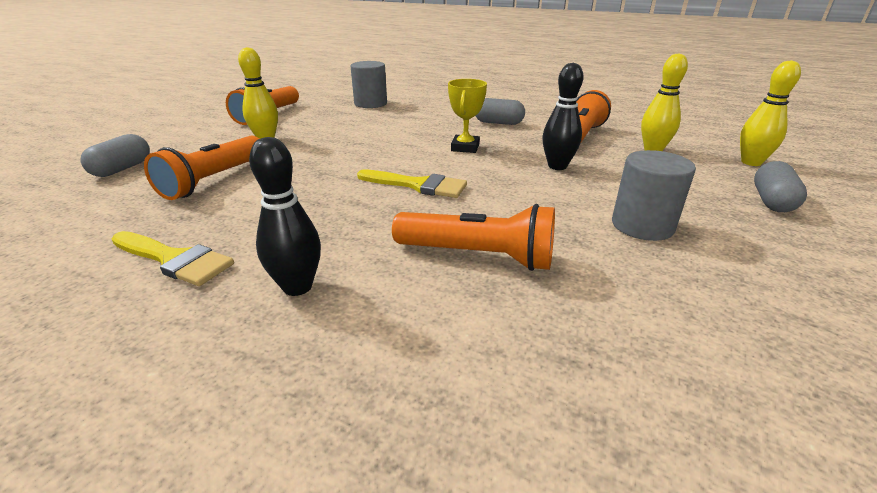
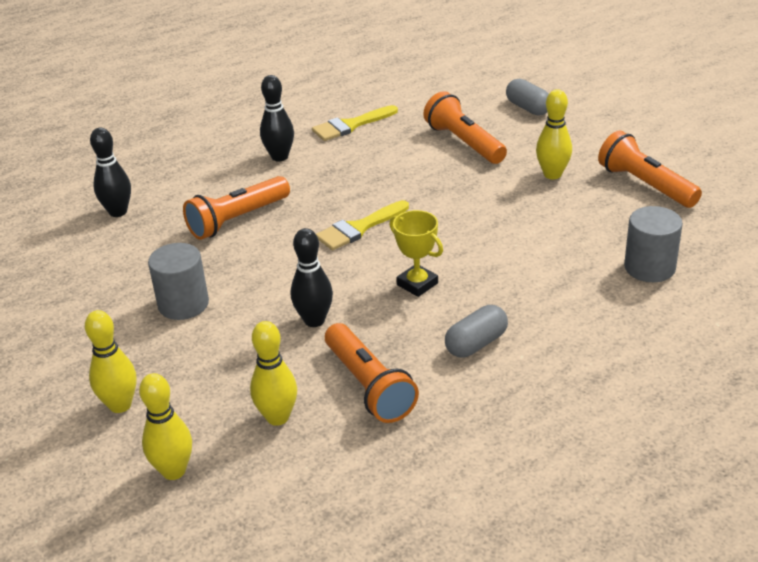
camera: 125 degrees right, 5 degrees up
grey capsule [754,161,807,212] -> yellow bowling pin [85,310,136,413]
none -> black bowling pin [90,128,131,217]

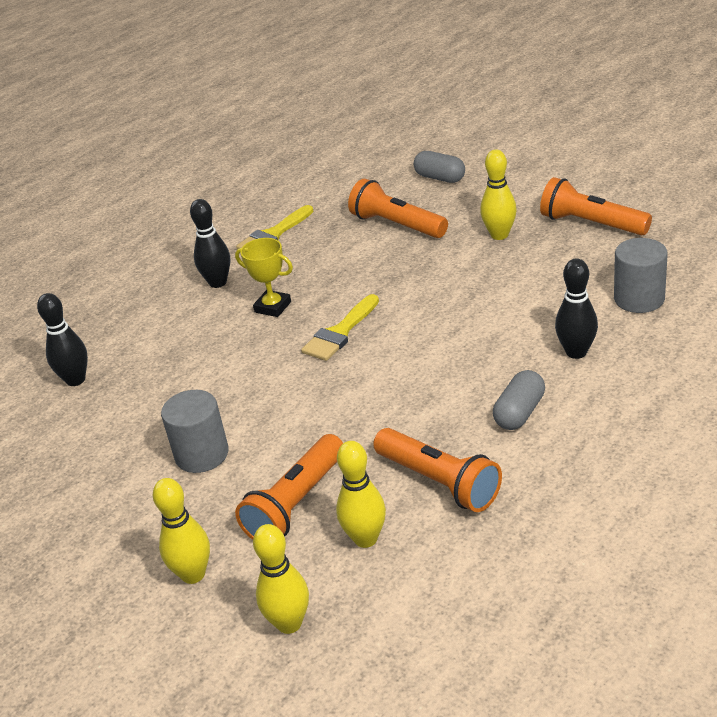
camera: 15 degrees left, 0 degrees up
orange flashlight [183,176,290,240] -> orange flashlight moved to [235,434,343,540]
black bowling pin [291,228,333,327] -> black bowling pin moved to [555,258,598,359]
yellow trophy [389,210,443,297] -> yellow trophy moved to [235,238,293,317]

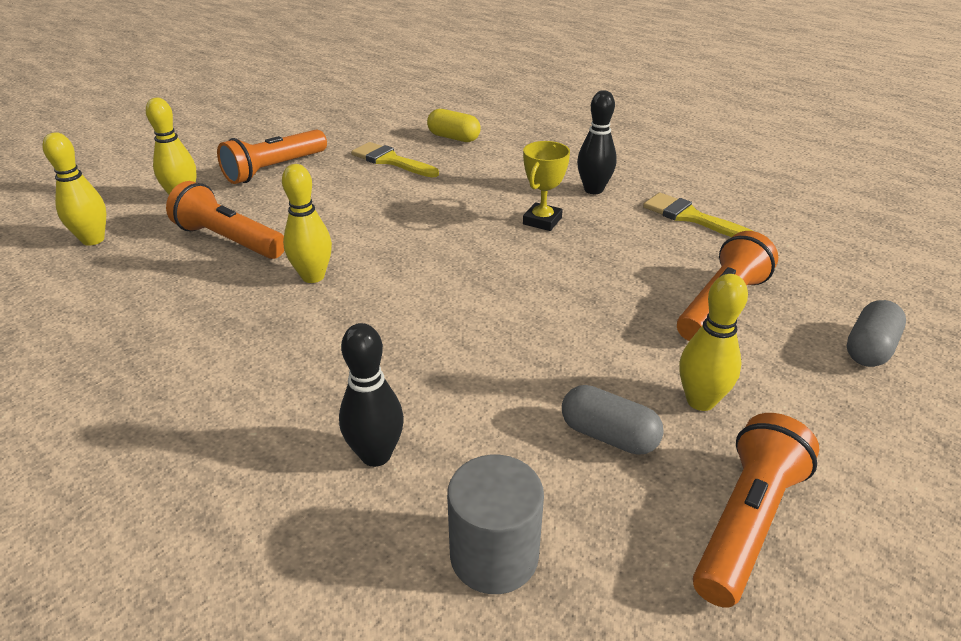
camera: 85 degrees right, 0 degrees up
black bowling pin [37,293,88,386] -> yellow capsule [427,109,481,142]
grey cylinder [161,390,229,473] -> none
yellow brush [301,294,379,361] -> yellow brush moved to [351,142,439,178]
yellow bowling pin [336,441,386,548] -> yellow bowling pin moved to [282,164,332,283]
orange flashlight [373,428,502,512] -> orange flashlight moved to [217,129,327,184]
grey capsule [493,370,545,430] -> grey capsule moved to [562,385,664,455]

